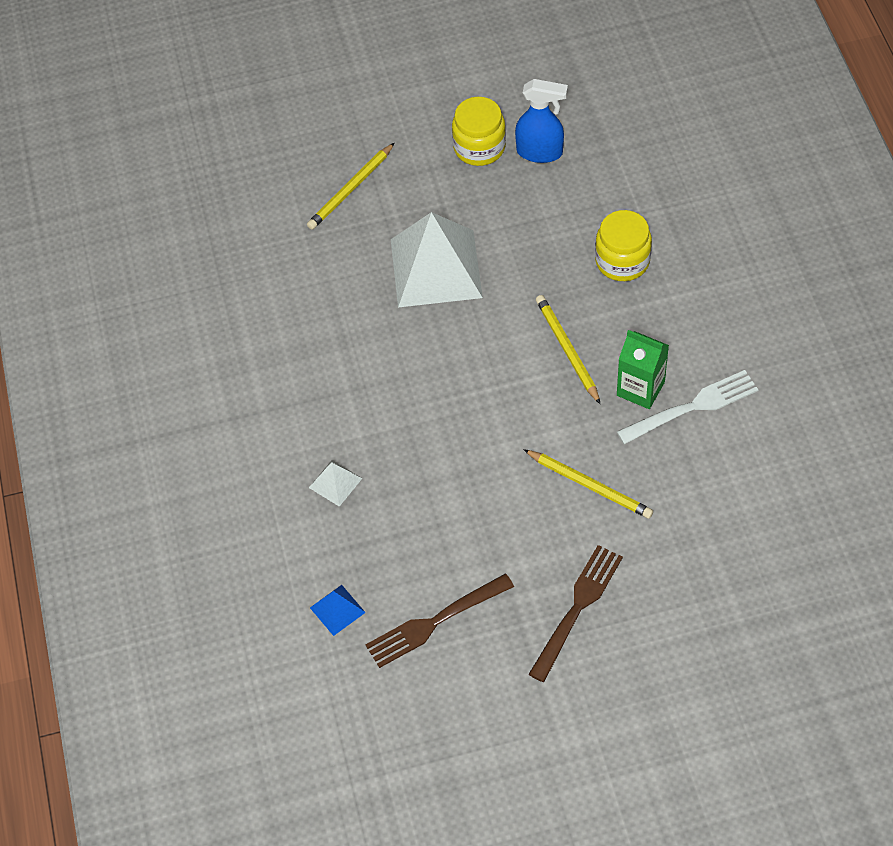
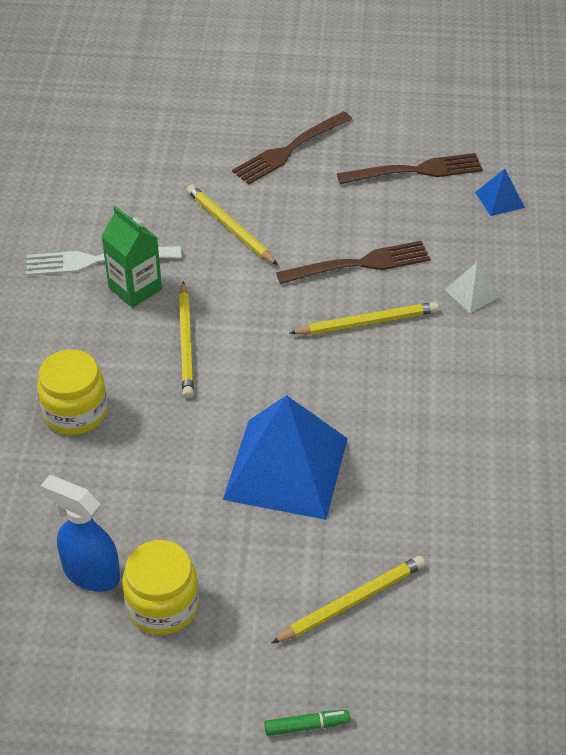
camera: 165 degrees left, 10 degrees down
white pyramid [391,212,483,307] -> blue pyramid [223,395,348,520]
none -> green marker [264,710,350,736]
none -> brown fork [276,241,430,284]
none -> yellow pencil [290,302,439,335]

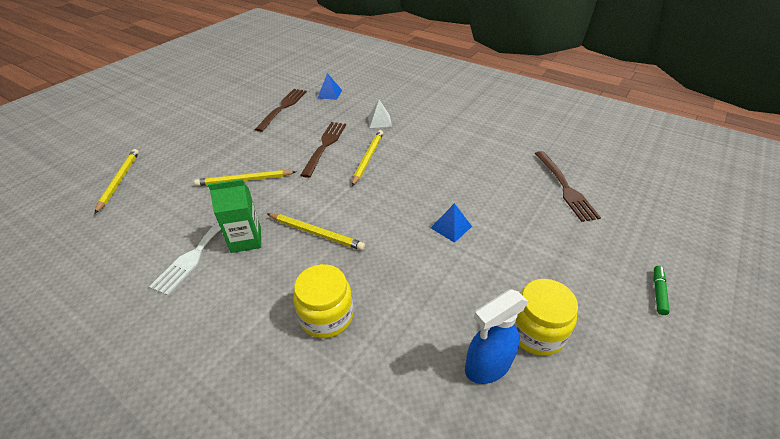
camera: 60 degrees left, 5 degrees down
blue pyramid [223,395,348,520] -> blue pyramid [431,203,472,243], size x0.43
brown fork [232,111,352,185] -> brown fork moved to [534,151,601,222]
yellow pencil [271,556,425,644] -> yellow pencil moved to [95,149,139,214]

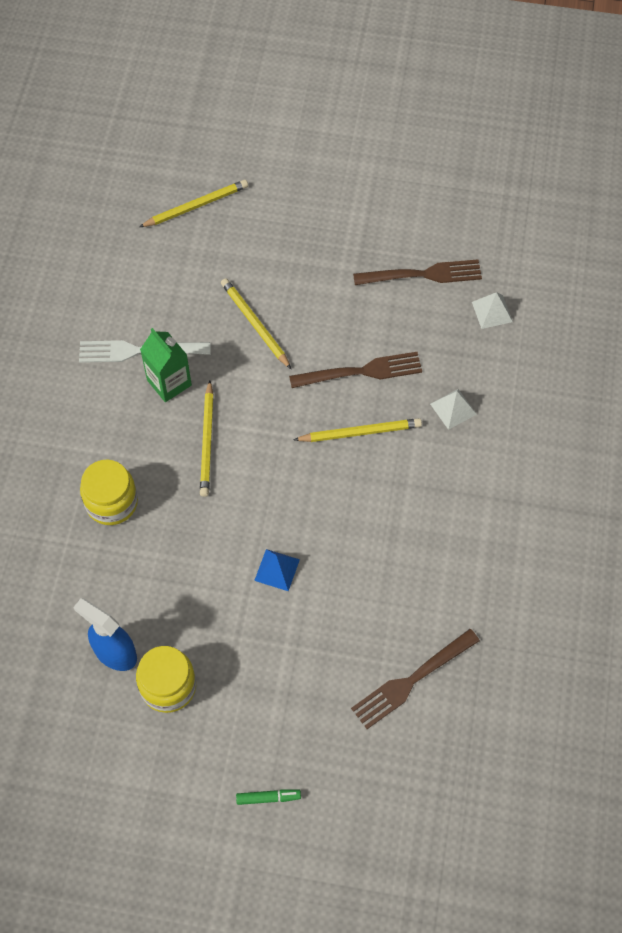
camera: 65 degrees right, 20 degrees up
blue pyramid [317,73,342,100] -> white pyramid [472,292,513,329]

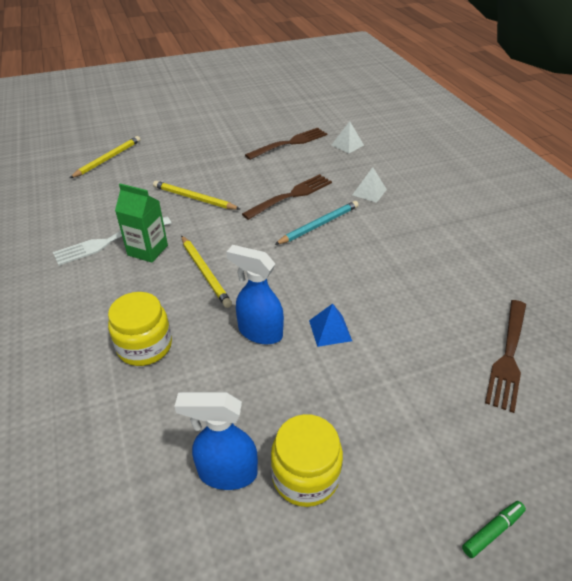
camera: 30 degrees left, 20 degrees down
yellow pencil [293,418,422,442] -> turquoise pencil [274,201,359,245]
none -> blue spray bottle [226,245,284,344]

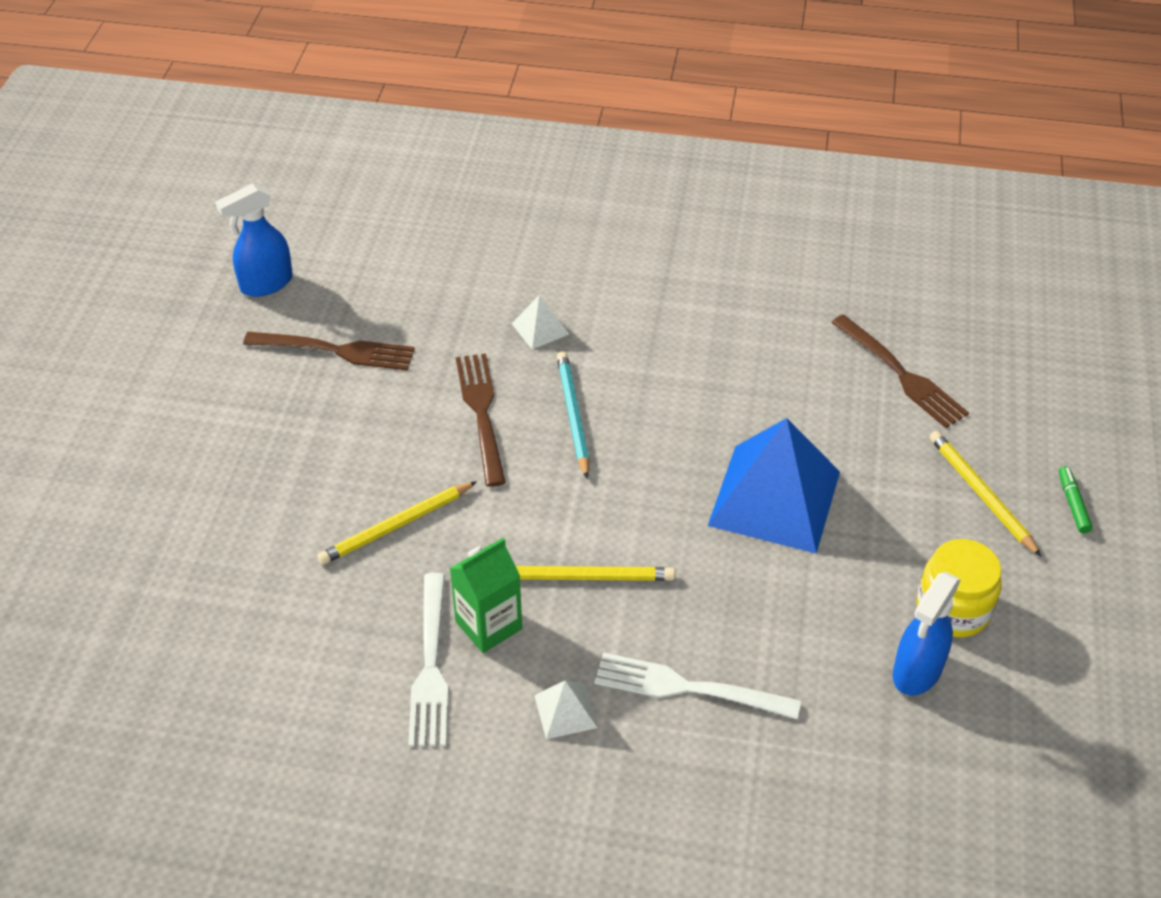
camera: 60 degrees left, 5 degrees up
yellow pencil [70,136,141,178] -> yellow pencil moved to [929,431,1042,557]
yellow jar [108,292,172,366] -> white fork [595,652,801,719]
blue spray bottle [226,245,284,344] -> blue spray bottle moved to [215,183,293,297]
brown fork [245,127,327,160] -> brown fork turned 105 degrees clockwise [243,332,415,370]
blue pyramid [309,304,352,347] -> blue pyramid [708,418,840,554], size x2.33
white pyramid [332,121,364,153] -> white pyramid moved to [534,680,597,739]

